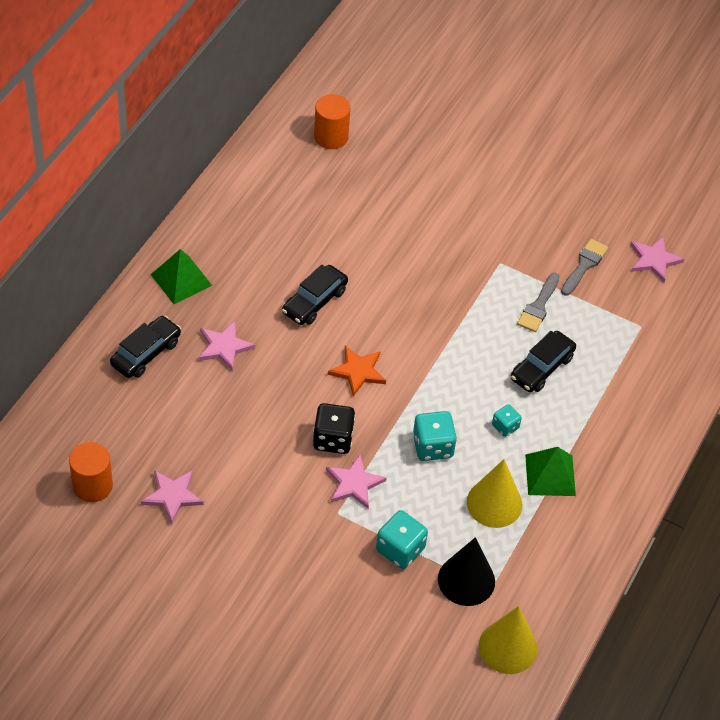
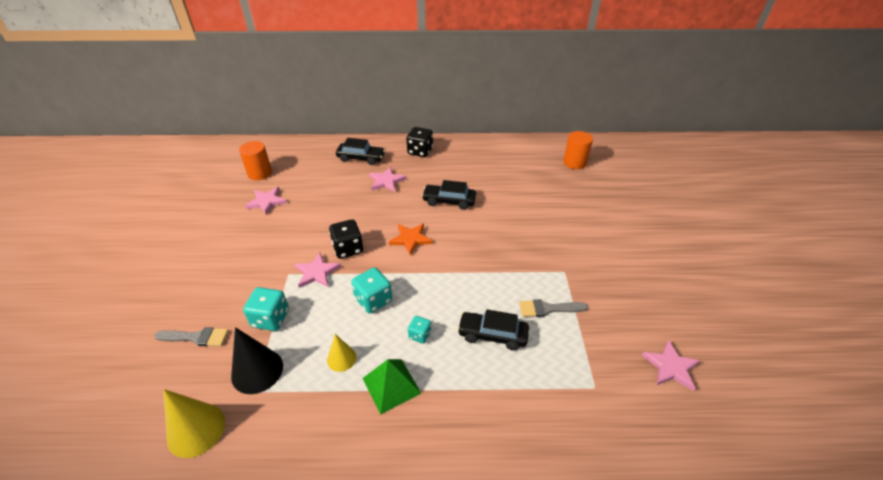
camera: 65 degrees right, 10 degrees down
green pyramid [151,249,212,304] -> black dice [406,127,433,157]
yellow cone [467,459,522,528] -> yellow cone [327,334,356,372], size x0.59
grey brush [561,239,608,296] -> grey brush moved to [154,327,228,346]

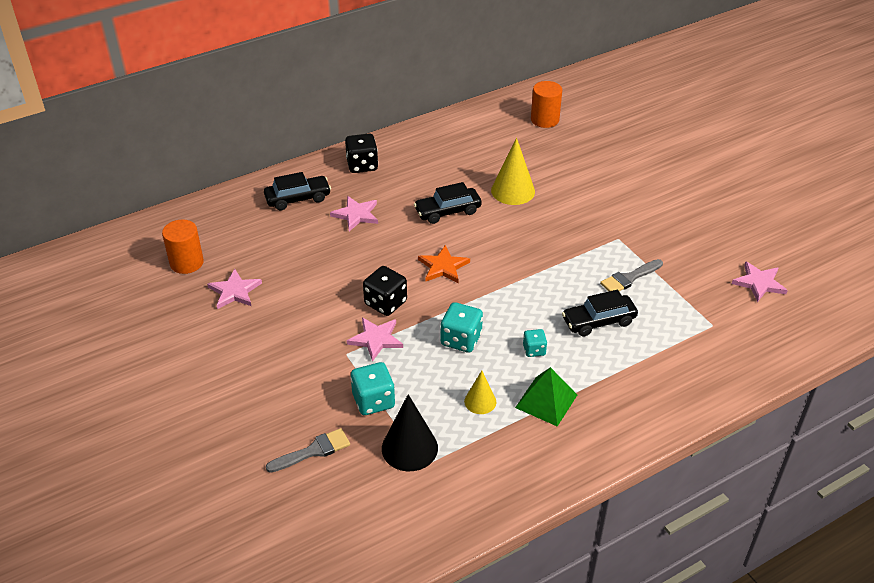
camera: 30 degrees left, 0 degrees up
yellow cone [163,389,225,458] -> yellow cone moved to [491,138,535,205]

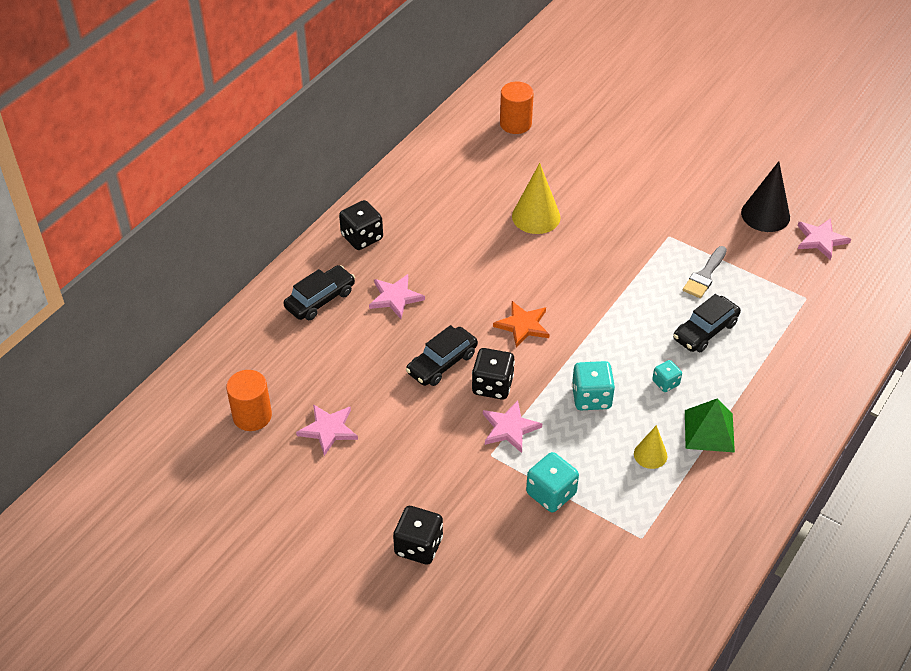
camera: 25 degrees left, 5 degrees up
grey brush [266,428,350,473] -> none
black cone [382,394,438,471] -> black cone moved to [741,161,790,232]
black car [414,182,482,224] -> black car moved to [406,325,478,386]
none -> black dice [393,506,443,565]

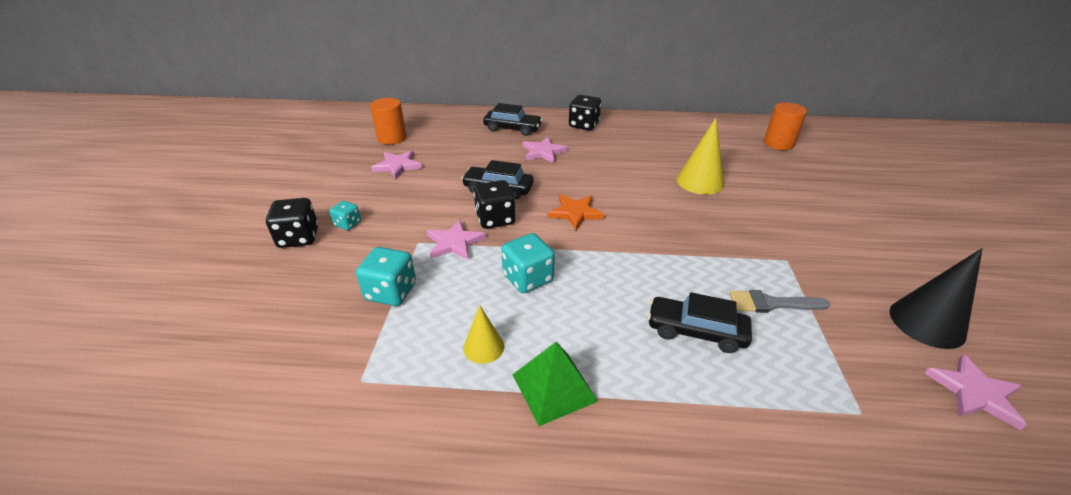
camera: 60 degrees right, 10 degrees down
turquoise dice [652,360,682,392] -> turquoise dice moved to [329,201,361,230]

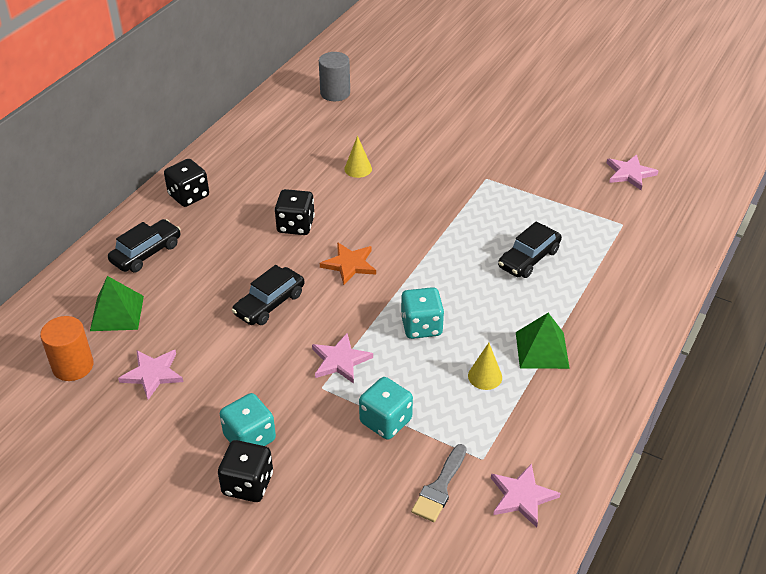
camera: 65 degrees left, 5 degrees up
turquoise dice [329,201,361,230] -> turquoise dice [220,393,276,446], size x1.70
black dice [474,180,515,229] -> black dice moved to [274,189,315,235]
pink star [523,137,568,163] -> pink star moved to [491,463,561,528]
yellow cone [677,118,724,195] -> yellow cone [344,135,372,178], size x0.59
grey brush [729,290,830,313] -> grey brush moved to [411,444,467,522]
orange cylinder [764,102,807,150] -> grey cylinder [319,52,350,101]
black cone [890,248,983,349] -> none
none -> green pyramid [90,276,144,331]

